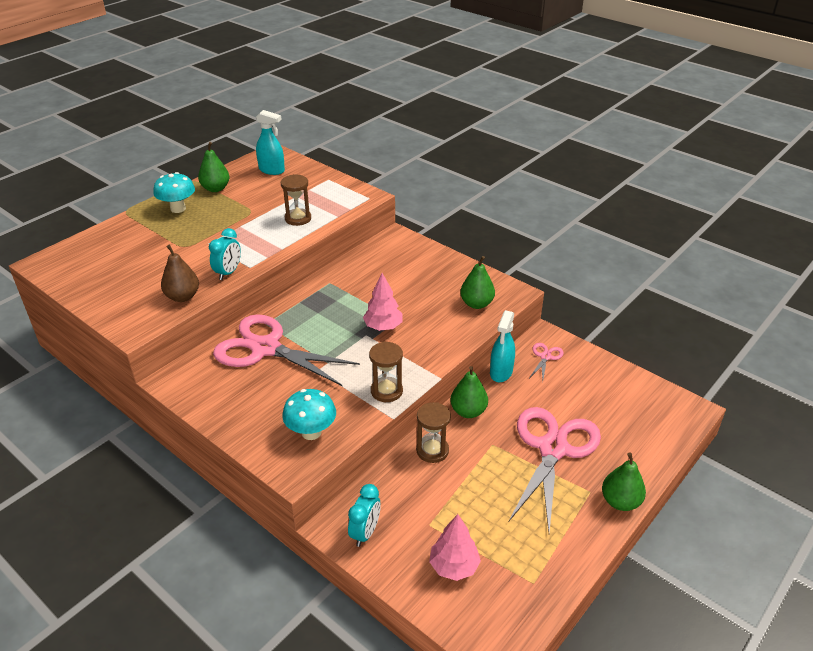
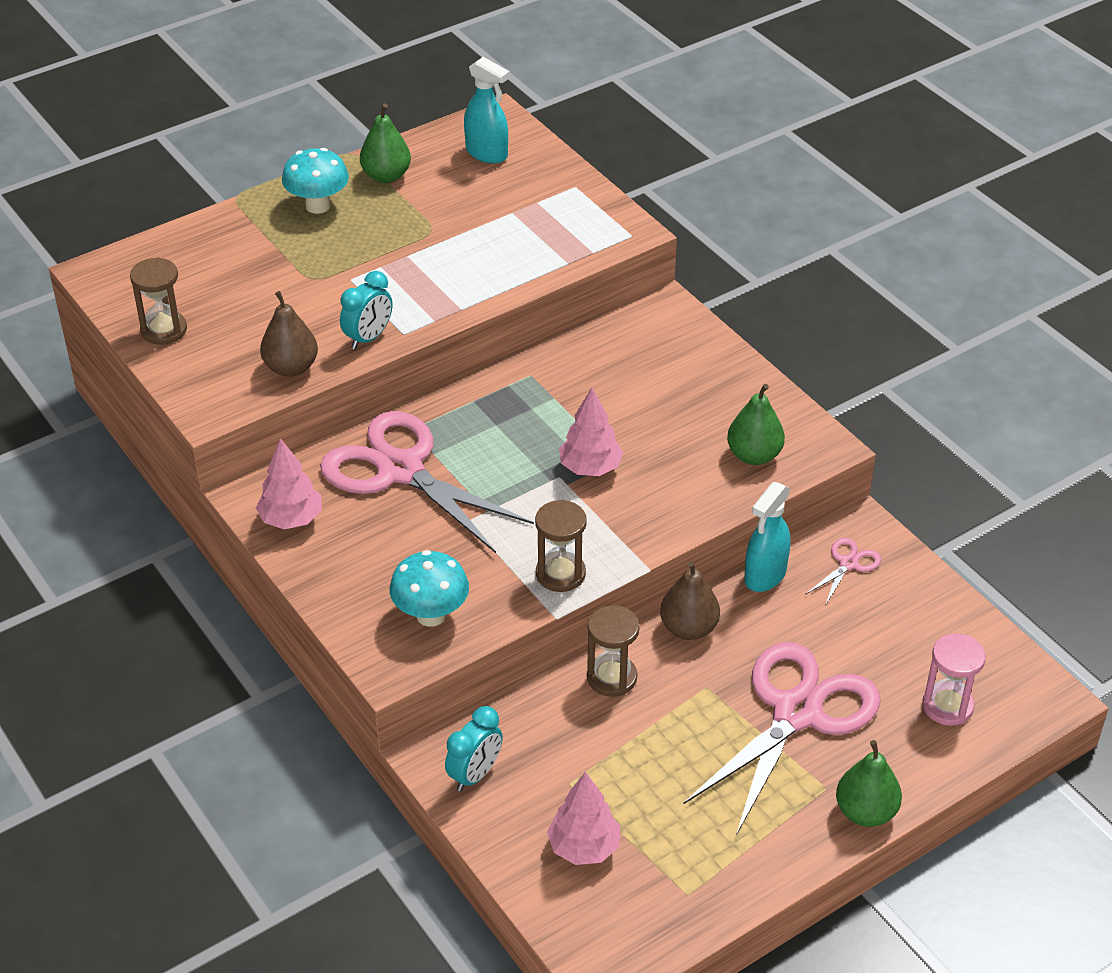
camera: 15 degrees right, 5 degrees up
brown hourglass [281,174,311,226] -> brown hourglass moved to [130,257,187,345]
green pear [450,366,488,418] -> brown pear [660,561,720,640]
none -> pink tree [256,438,322,529]
none -> pink hourglass [922,633,986,726]

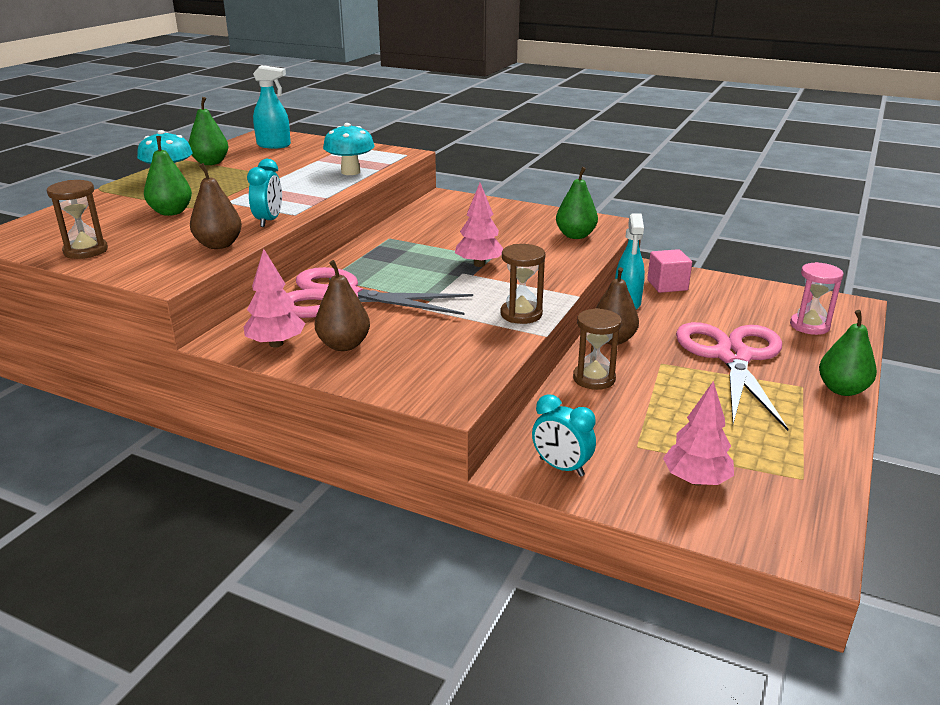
camera: 30 degrees left, 15 degrees down
turquoise mushroom [390,550,469,627] -> turquoise mushroom moved to [323,123,375,175]
turquoise clock [445,706,503,792] -> turquoise clock turned 120 degrees clockwise [532,394,596,477]
pink scissors [805,537,881,606] -> pink cube [647,249,692,293]
none -> green pear [144,136,192,216]
none -> brown pear [315,260,370,351]

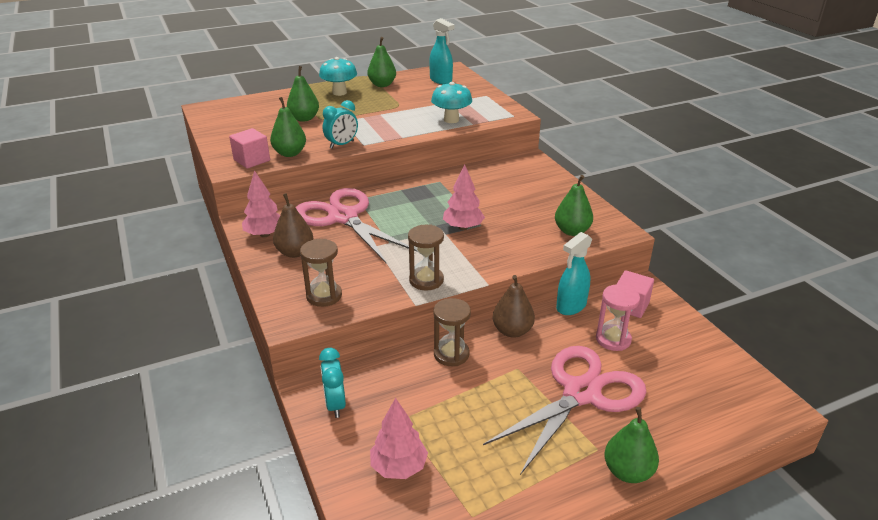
camera: 40 degrees right, 5 degrees up
brown hourglass [47,180,108,259] -> brown hourglass moved to [300,239,342,307]
brown pear [190,163,242,249] -> green pear [270,97,306,157]
pink hourglass [790,262,844,335] -> pink hourglass moved to [596,284,640,351]
none -> pink cube [229,128,270,168]

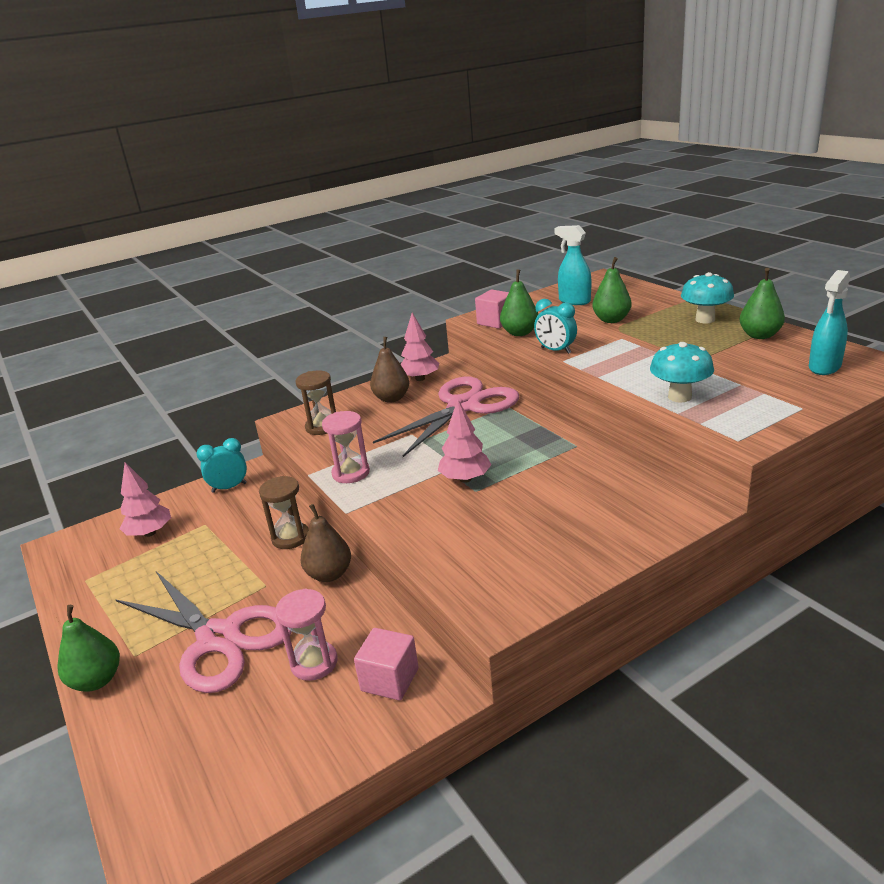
camera: 85 degrees right, 5 degrees down
brown hourglass [408,224,444,291] -> pink hourglass [322,411,370,483]
green pear [555,175,593,236] -> none
turquoise spray bottle [556,232,592,315] -> turquoise spray bottle moved to [554,225,591,305]

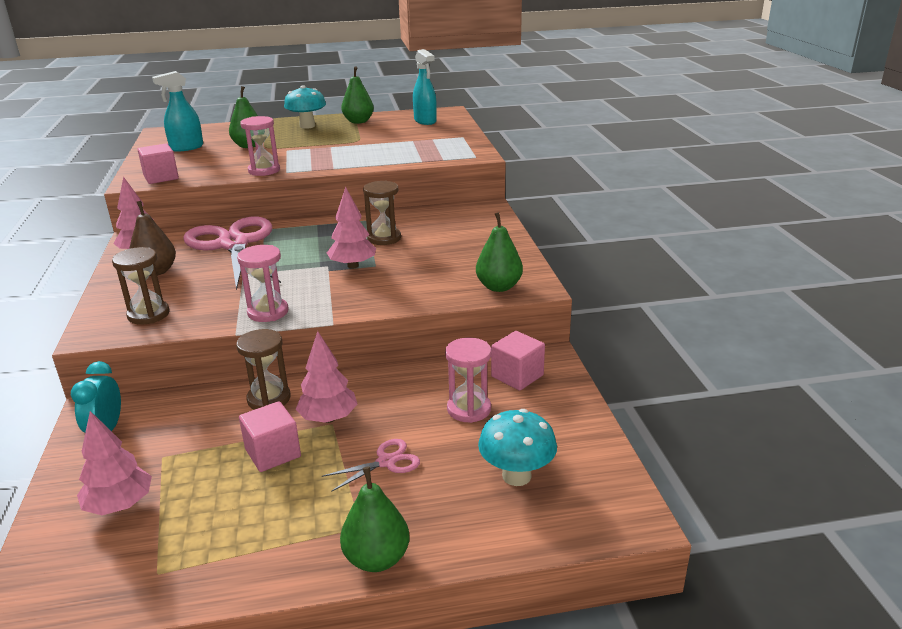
camera: 70 degrees left, 0 degrees up
pink scissors [115,571,292,693] -> pink scissors [322,439,420,492], size x0.42
brown pear [301,504,351,582] -> none
green pear [500,269,538,336] -> green pear moved to [476,212,523,292]
turquoise clock [534,299,577,354] -> pink hourglass [240,116,280,176]
turquoise mushroom [650,342,714,403] -> turquoise mushroom moved to [478,409,557,486]
none -> pink cube [239,401,301,472]
none -> pink tree [296,331,357,423]
none -> brown hourglass [363,180,401,245]

